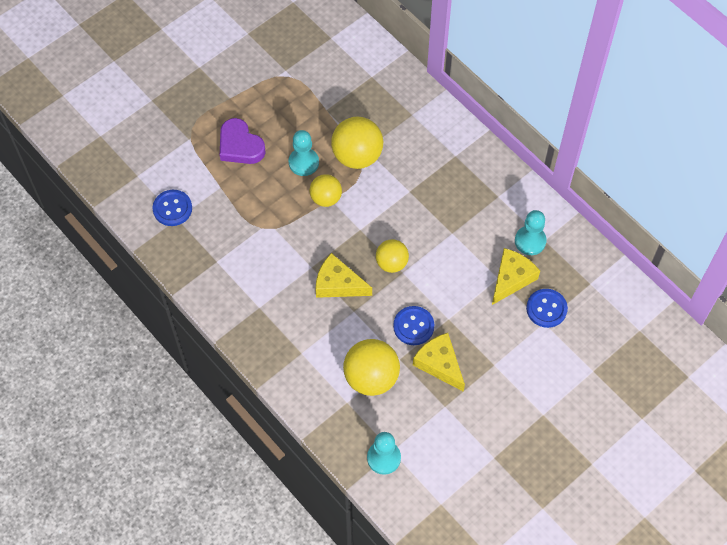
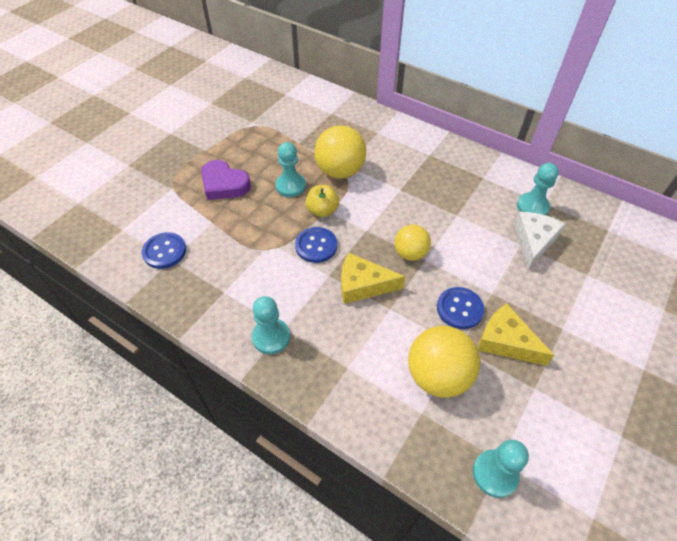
camera: 15 degrees left, 10 degrees down
yellow ball [309,174,342,207] -> yellow apple [306,185,339,217]
yellow cheese [492,248,540,305] -> white cheese [514,212,565,270]
blue button [526,289,568,328] -> blue button moved to [295,227,337,263]
none -> turquoise pawn [252,296,290,354]

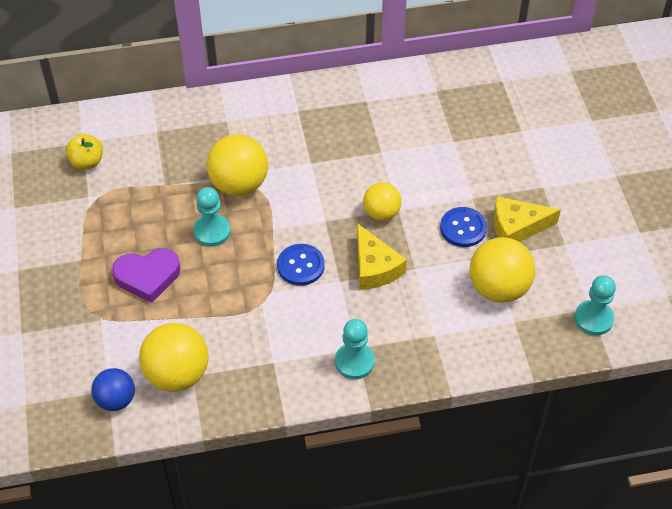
camera: 45 degrees left, 0 degrees up
blue button [142,232,186,269] -> yellow ball [139,323,209,392]
yellow apple [306,185,339,217] -> yellow apple moved to [66,134,103,170]
yellow cheese [341,253,405,304] -> yellow cheese turned 75 degrees counterclockwise [357,223,407,290]
white cheese [514,212,565,270] -> none
turquoise pawn [517,163,559,215] -> none
none -> blue ball [91,368,135,411]

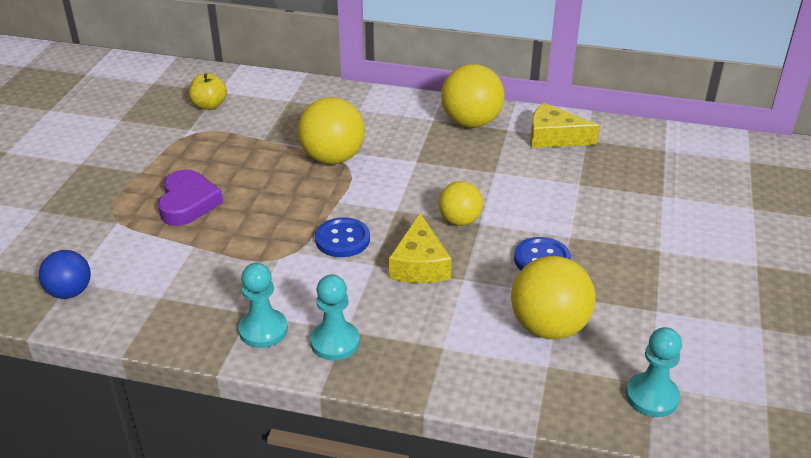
camera: 25 degrees right, 15 degrees down
purple heart [112,248,180,303] -> purple heart turned 105 degrees counterclockwise [158,169,223,226]
yellow ball [139,323,209,392] -> yellow ball moved to [441,64,505,128]
turquoise pawn [193,187,231,246] -> turquoise pawn moved to [238,263,288,348]
yellow cheese [494,196,561,242] -> yellow cheese moved to [530,103,600,148]

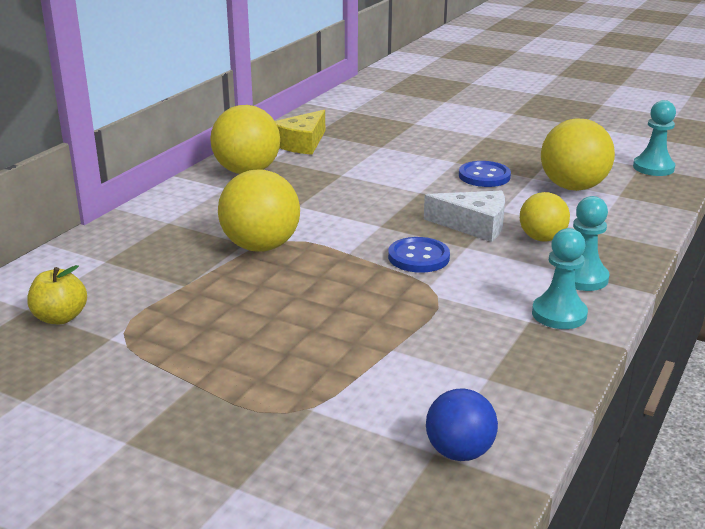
camera: 75 degrees left, 10 degrees down
purple heart [158,169,223,226] -> none
yellow cheese [389,213,451,283] -> white cheese [424,190,505,242]
yellow ball [439,181,483,226] -> yellow ball moved to [520,192,570,241]

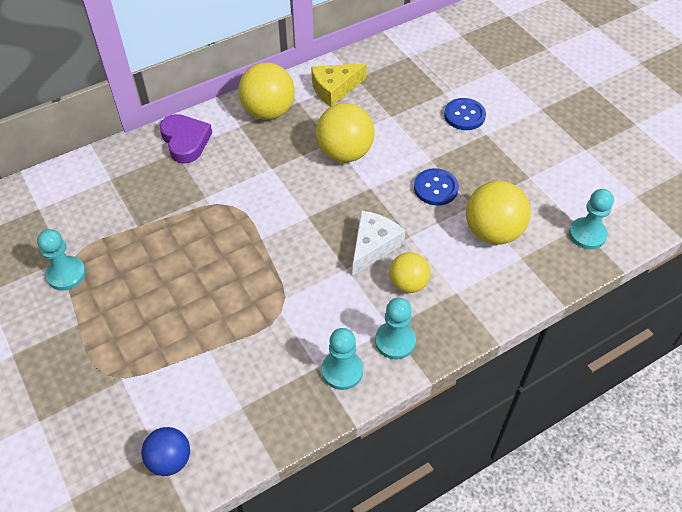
camera: 30 degrees right, 25 degrees up
yellow apple [27,265,87,324] -> none
yellow ball [218,170,300,252] -> yellow ball moved to [316,103,375,162]
blue button [388,237,450,273] -> blue button moved to [444,98,486,130]
white cheese [424,190,505,242] -> white cheese turned 105 degrees counterclockwise [352,211,406,276]
none -> turquoise pawn [37,229,86,290]
none -> purple heart [159,114,212,164]

